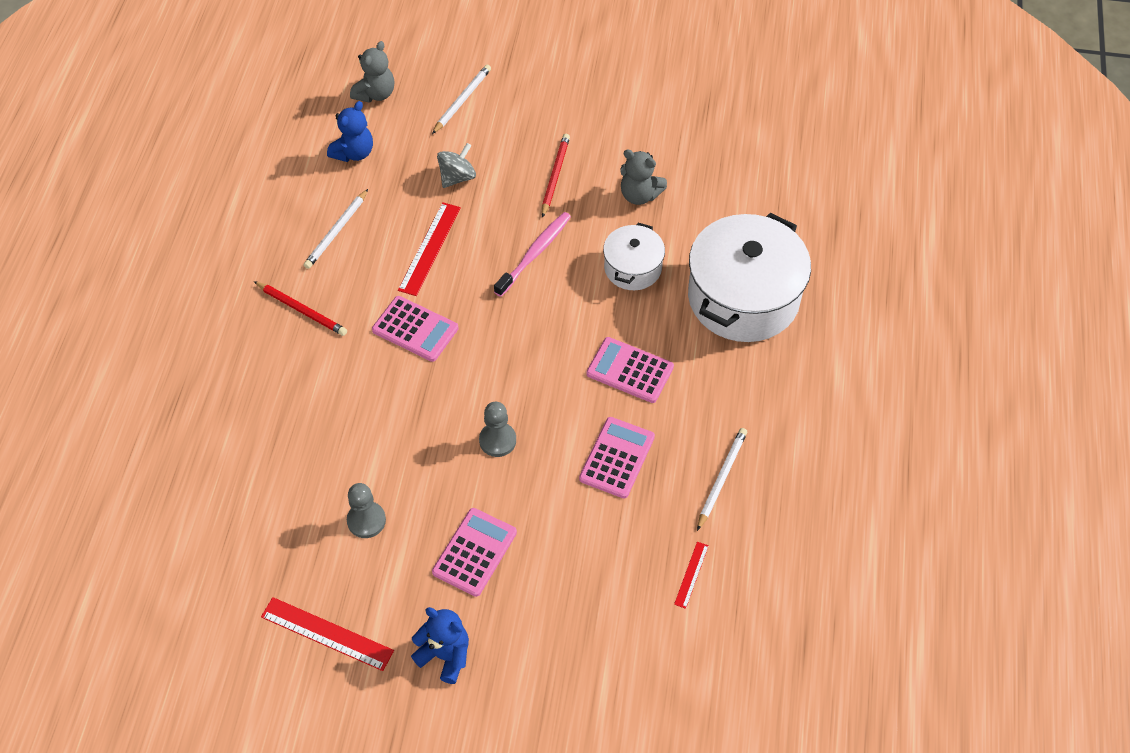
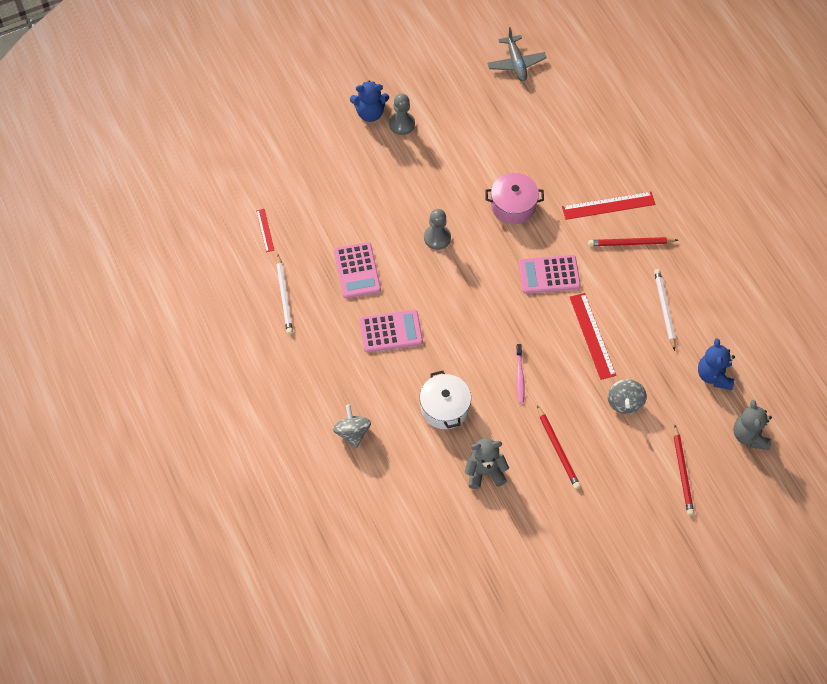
camera: 145 degrees right, 5 degrees up
red ruler [261,597,394,671] -> red ruler moved to [562,192,655,220]
grey pawn [347,483,386,538] -> grey pawn moved to [389,94,415,135]
white pencil [432,65,491,134] -> red pencil [674,425,694,516]
pink calculator [432,508,517,597] -> none
pink toothbrush [494,212,571,297] -> pink toothbrush [516,344,524,404], size x0.63
white pot [688,213,811,342] -> grey spinning top [333,405,371,448]
none -> pink pot [485,173,544,224]
none -> grey plane [487,27,547,82]

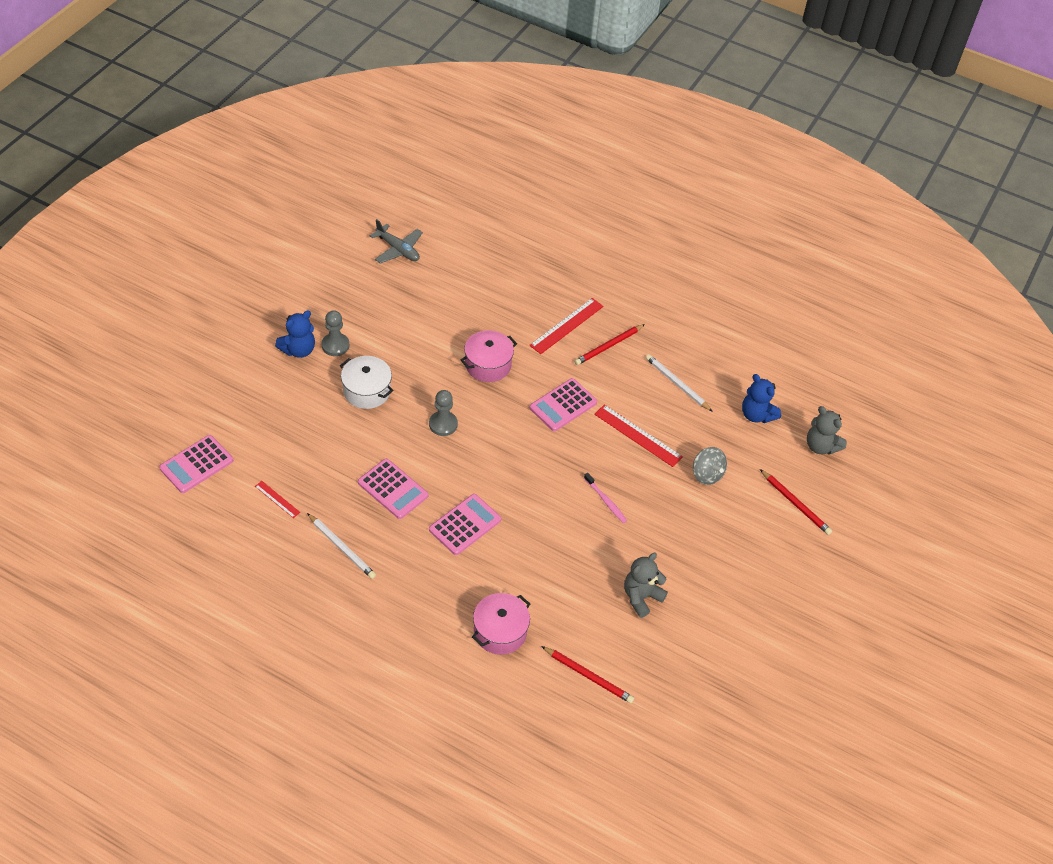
camera: 40 degrees left, 10 degrees down
grey spinning top [333,405,371,448] -> pink pot [472,593,530,655]
white pot [420,371,471,429] -> white pot moved to [340,356,394,409]
red pencil [537,405,581,489] -> red pencil moved to [541,646,634,703]
none -> pink calculator [159,435,233,493]

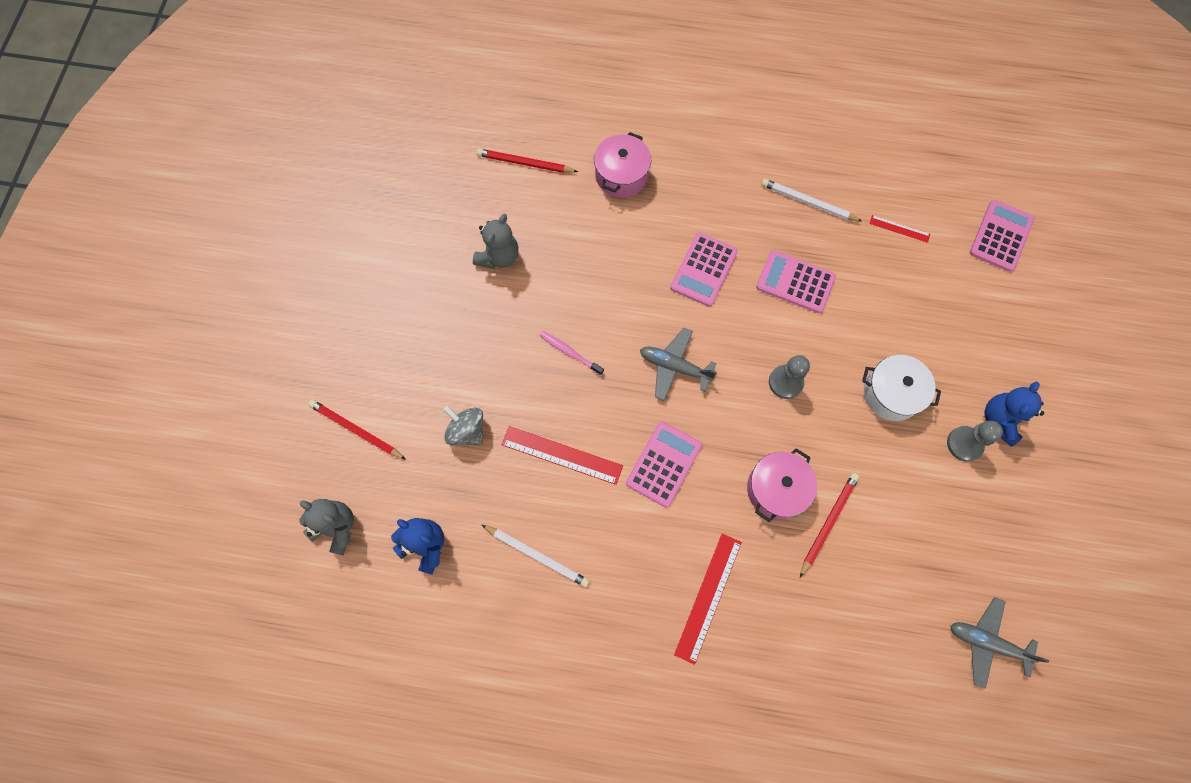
camera: 165 degrees right, 20 degrees up
red pencil [574,324,645,365] -> red pencil moved to [800,473,859,577]
none -> grey plane [640,328,717,401]

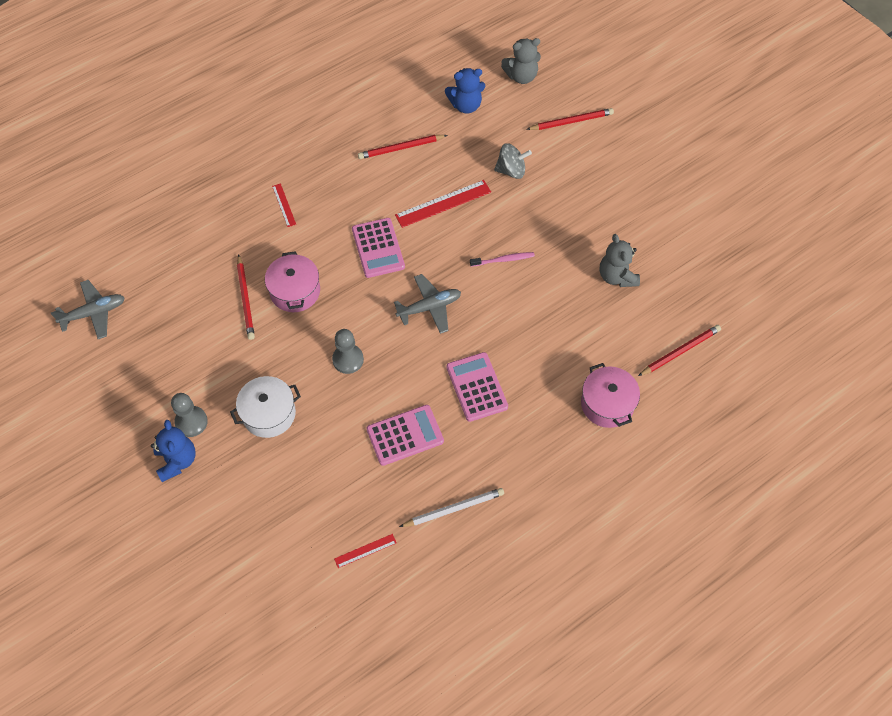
camera: 135 degrees right, 10 degrees down
white pencil [482,525,589,587] -> red pencil [358,135,447,159]
red ruler [674,534,742,665] -> red ruler [272,183,296,227], size x0.54
pink calculator [970,200,1034,272] -> none

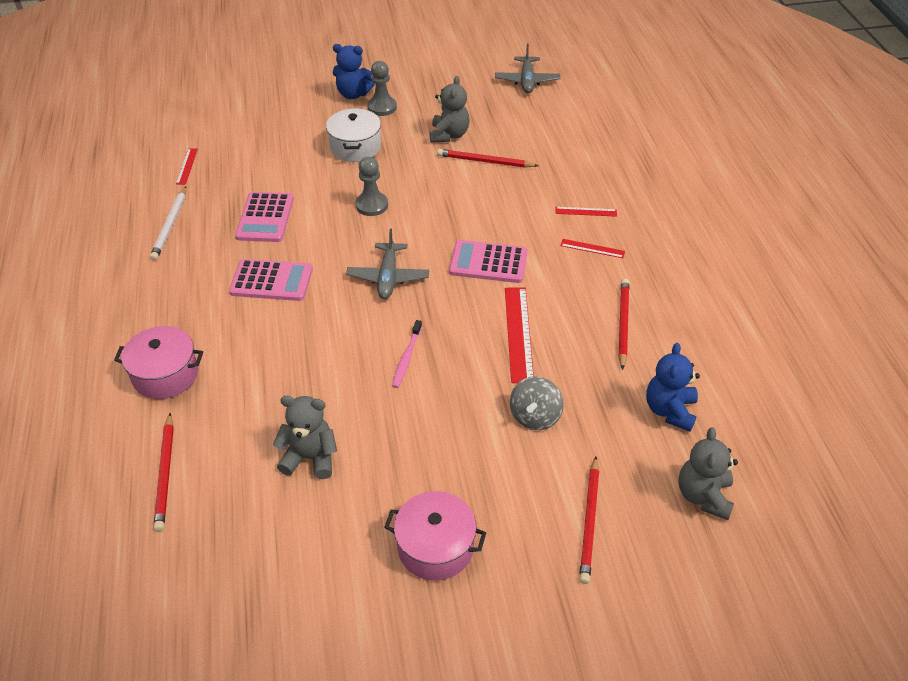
camera: 115 degrees right, 15 degrees down
pink pot [265,251,320,312] -> pink pot moved to [384,491,486,581]
none -> grey teddy bear [430,76,469,143]
none -> red ruler [560,239,625,258]

